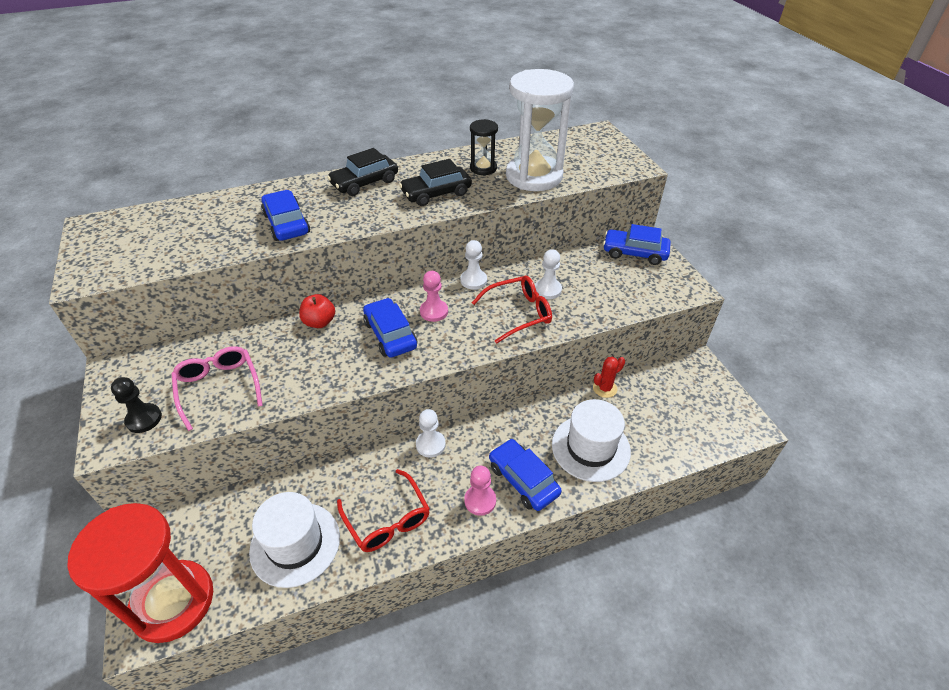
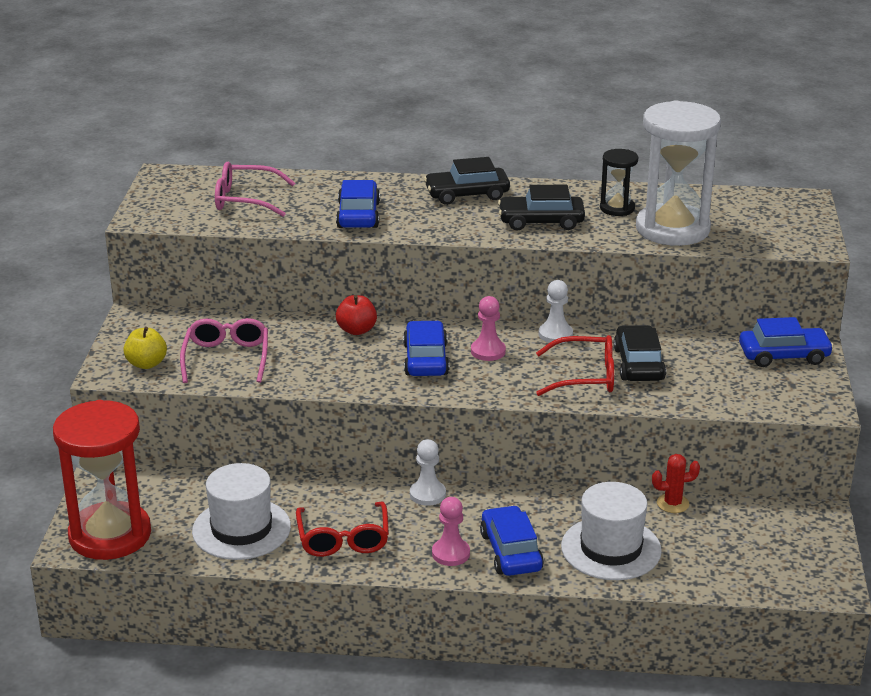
camera: 25 degrees right, 15 degrees down
black pawn [111,377,162,433] -> yellow apple [123,327,167,369]
white pawn [535,249,562,299] -> black car [613,325,666,381]
blue car [603,224,671,265] -> blue car turned 135 degrees clockwise [739,317,834,367]
none -> pink glasses [215,162,295,217]

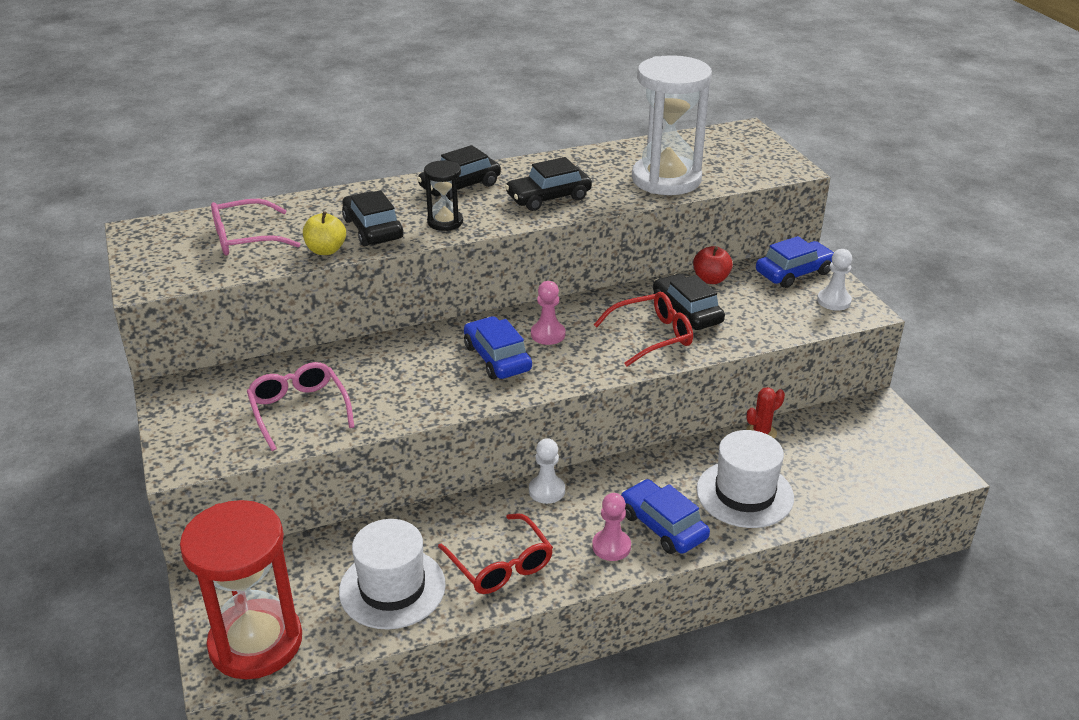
camera: 25 degrees left, 5 degrees up
yellow apple [123,327,167,369] -> yellow apple moved to [303,211,346,255]
blue car [336,180,380,228] -> black car [342,190,403,246]
red apple [336,295,377,335] -> red apple moved to [693,246,733,284]
white pawn [539,280,573,344] -> white pawn moved to [817,249,852,311]
black hourglass [600,149,638,216] -> black hourglass moved to [424,160,463,231]

